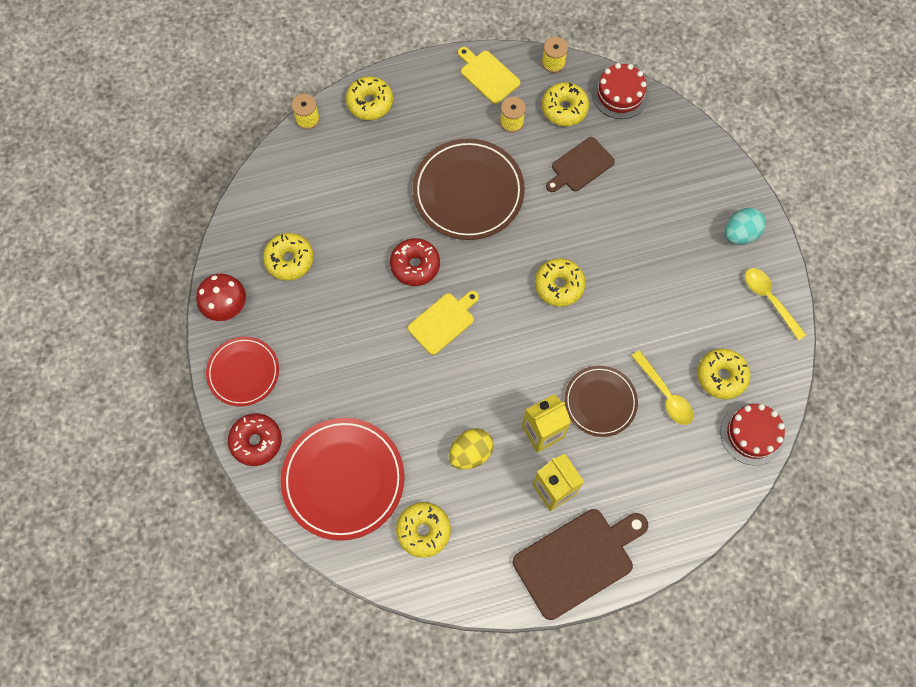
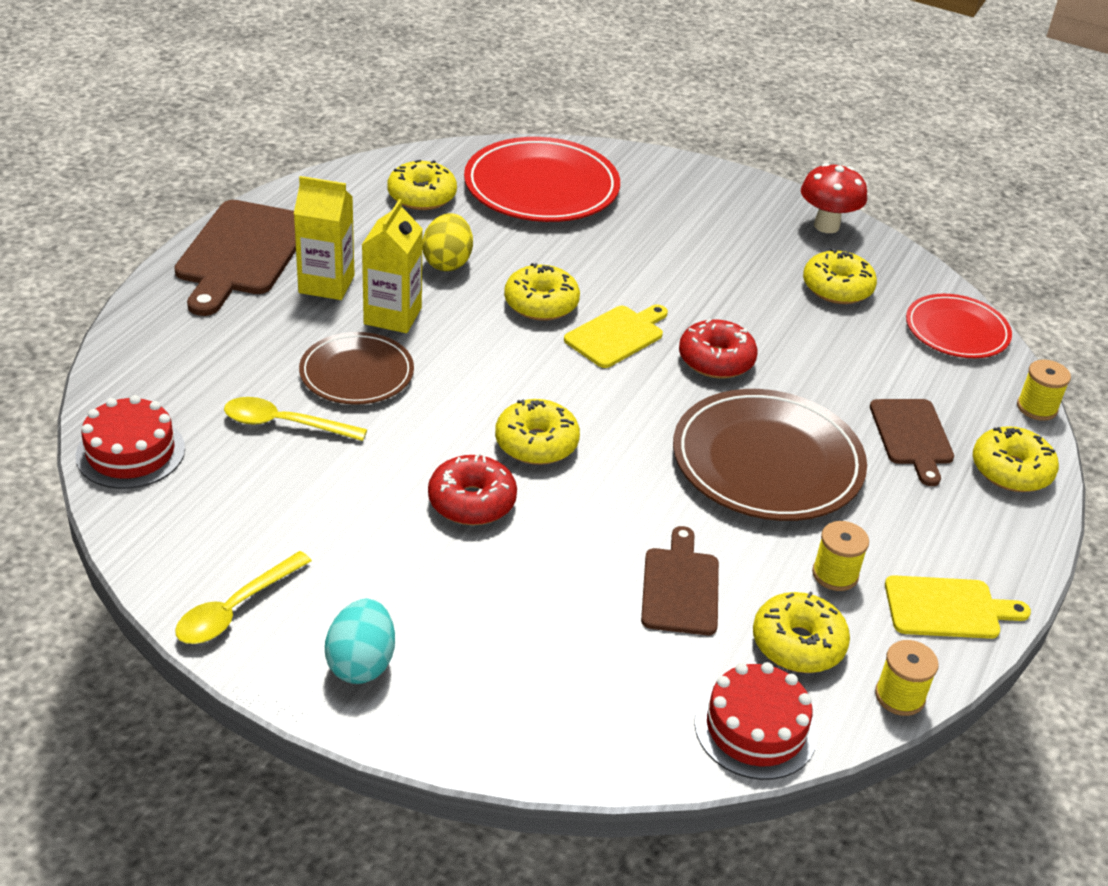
camera: 130 degrees right, 30 degrees down
red plate [206,337,279,406] -> red plate moved to [906,294,1012,358]
red donut [228,413,282,466] -> red donut moved to [428,453,517,525]
yellow cutting board [408,291,479,355] -> yellow cutting board turned 135 degrees counterclockwise [564,305,668,368]
yellow donut [697,349,751,399] -> yellow donut moved to [504,263,580,321]
yellow spoon [745,268,806,341] -> yellow spoon turned 120 degrees clockwise [175,551,312,644]
none -> brown cutting board [870,399,954,486]

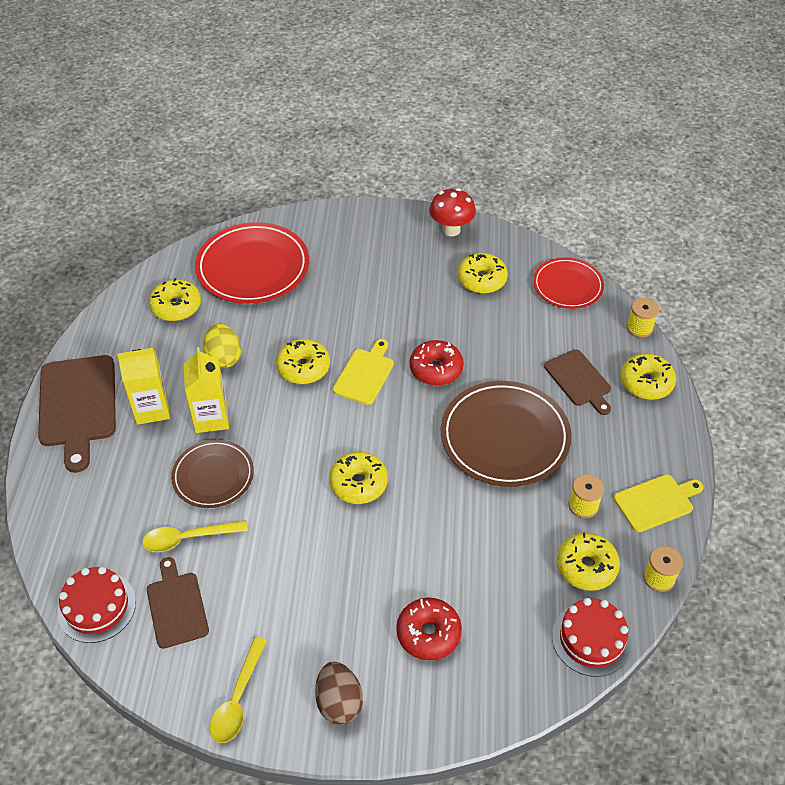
camera: 20 degrees left, 10 degrees up
turquoise egg [325,599,395,684] -> brown egg [315,662,363,725]
red donut [428,453,517,525] -> red donut moved to [396,598,462,660]
brown cutting board [641,526,719,635] -> brown cutting board moved to [147,557,209,649]

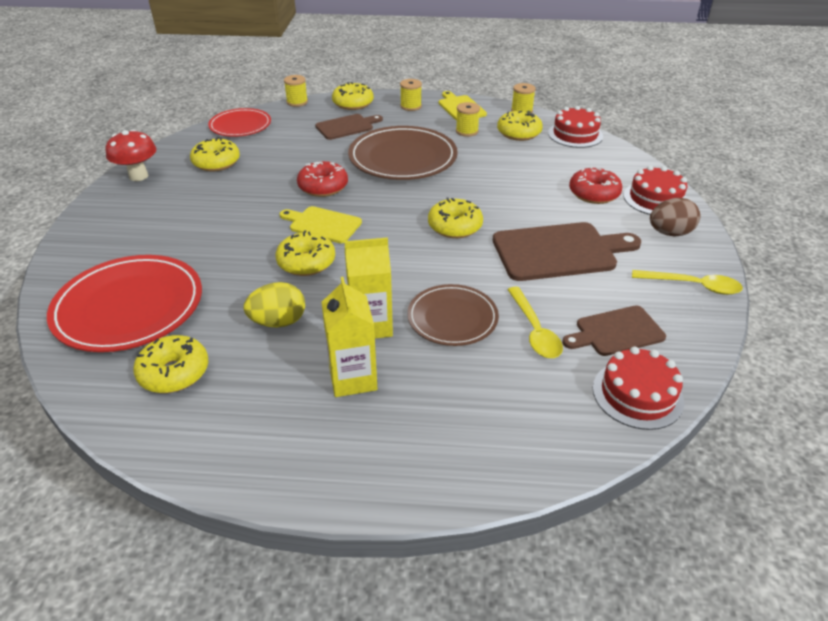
camera: 90 degrees left, 10 degrees down
brown cutting board [38,355,116,473] -> brown cutting board moved to [493,222,642,281]
none -> yellow spool [400,79,422,111]
none -> red cake [623,166,687,215]

